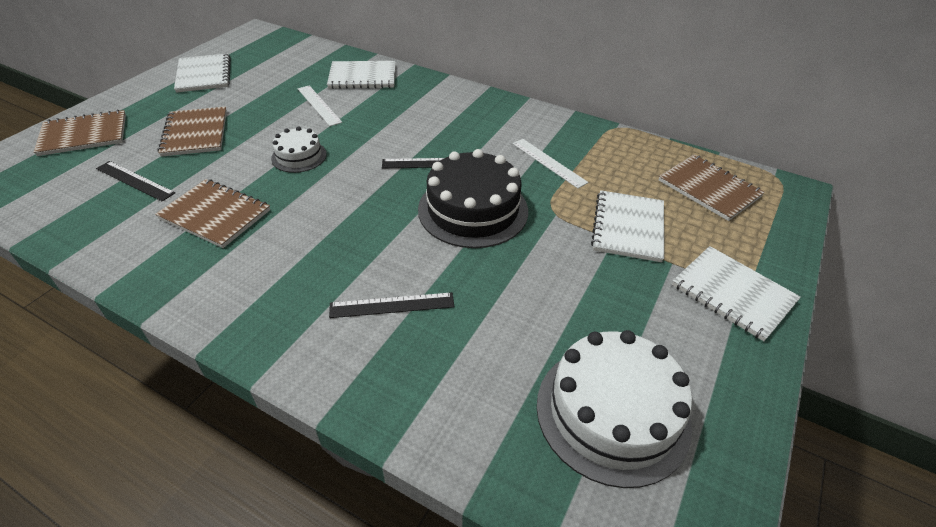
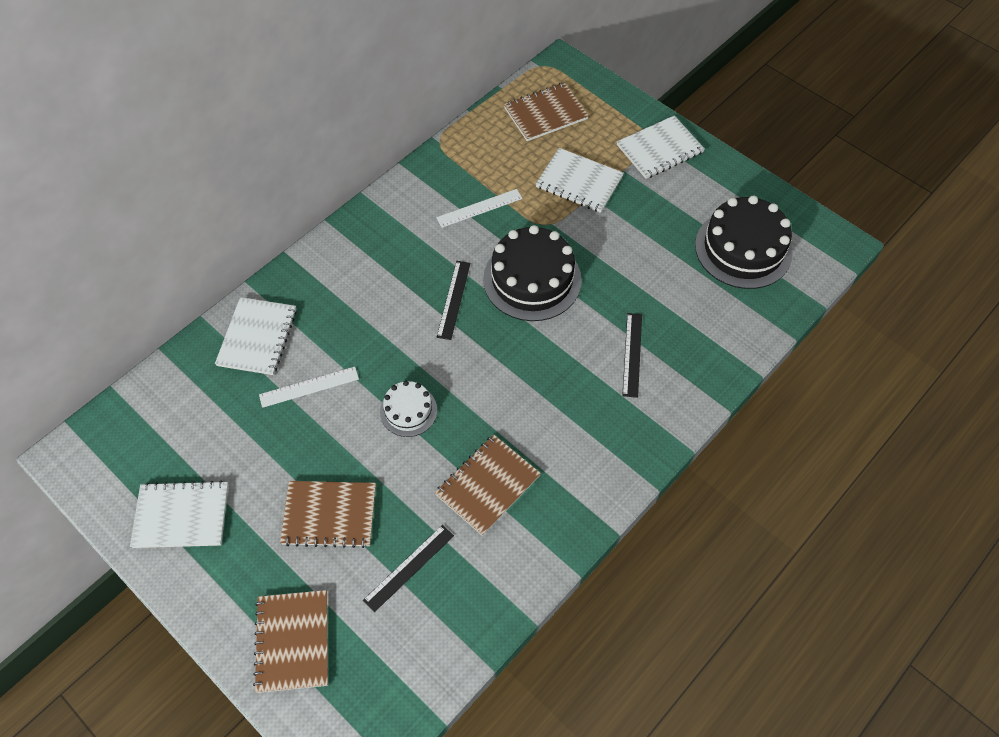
camera: 75 degrees left, 15 degrees up
white cake [537,330,692,488] -> black cake [695,196,793,289]

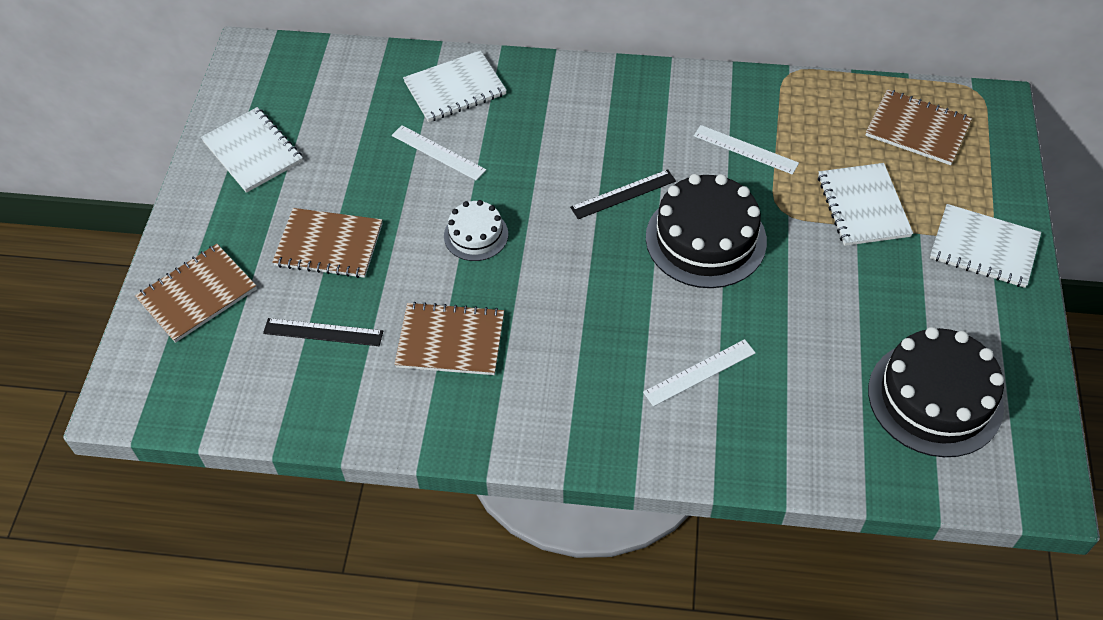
camera: 55 degrees right, 5 degrees down
brown notebook [280,481,376,548] -> brown notebook turned 45 degrees counterclockwise [272,208,383,278]
black ruler [622,313,642,398] -> white ruler [643,339,756,407]

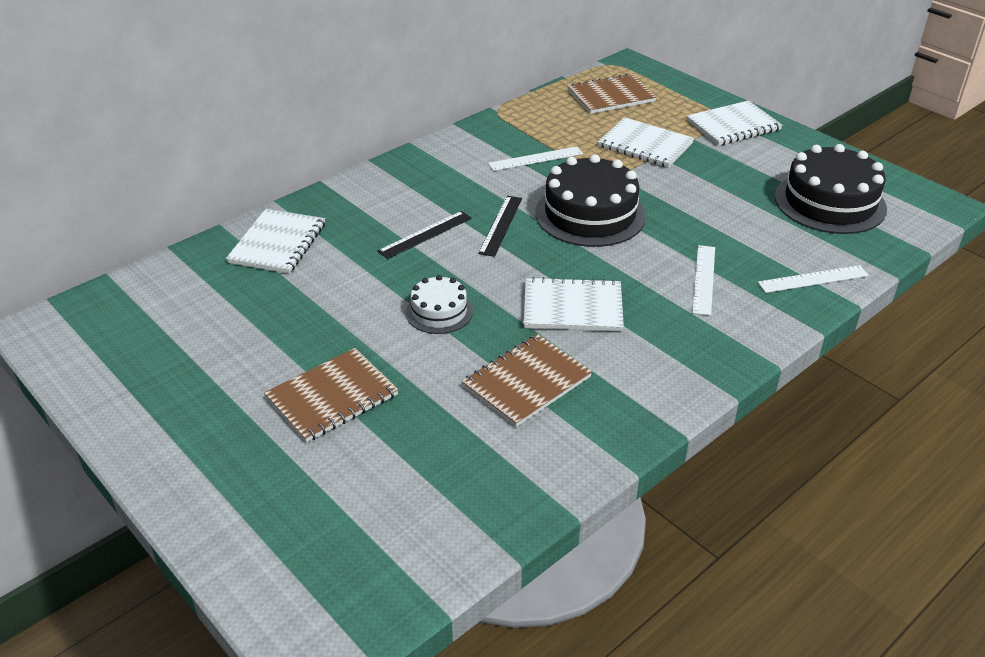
camera: 50 degrees left, 15 degrees down
brown notebook [135,244,257,343] -> none
white notebook [201,107,303,193] -> white notebook moved to [523,277,624,331]
black ruler [263,318,383,346] -> black ruler moved to [378,211,472,259]
white ruler [392,125,486,181] -> white ruler moved to [758,265,869,293]

